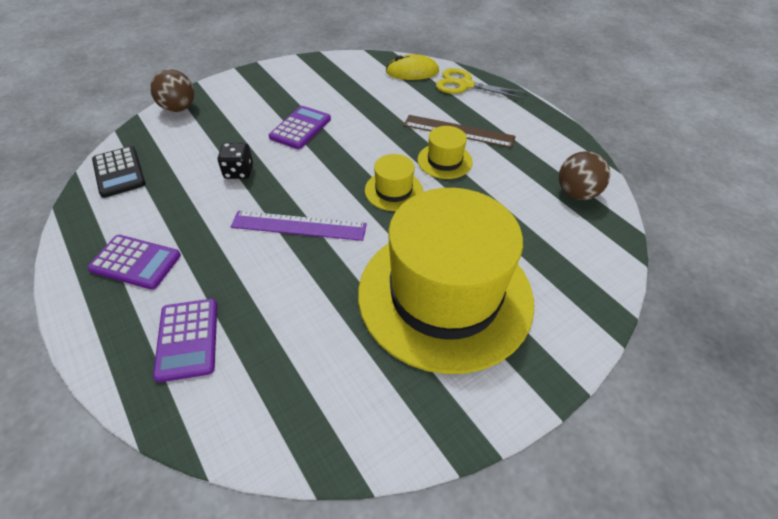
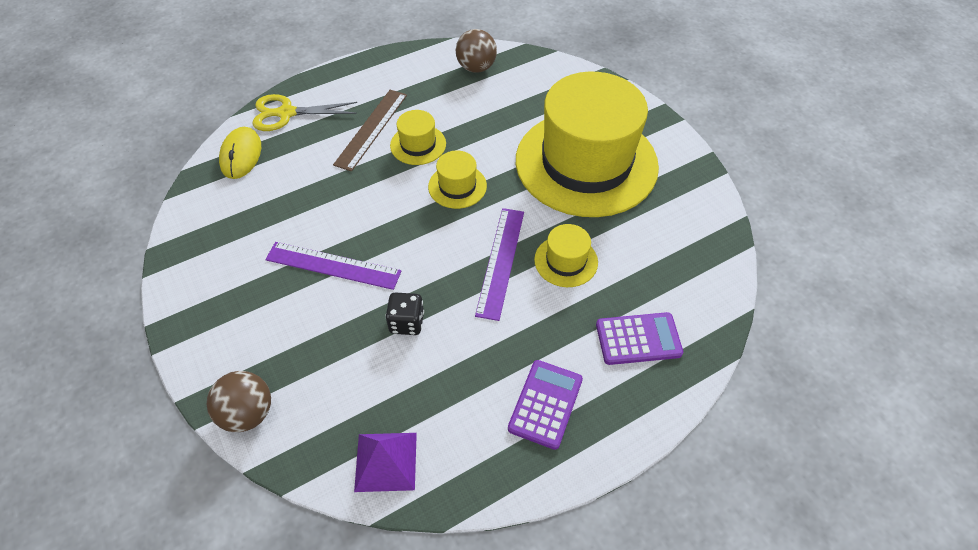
camera: 85 degrees left, 5 degrees up
black calculator [92,146,146,198] -> purple pyramid [354,433,417,492]
purple calculator [269,106,331,149] -> purple ruler [265,242,402,290]
yellow scissors [436,68,527,100] -> yellow scissors turned 60 degrees clockwise [252,94,357,131]
none -> yellow hat [534,224,598,287]

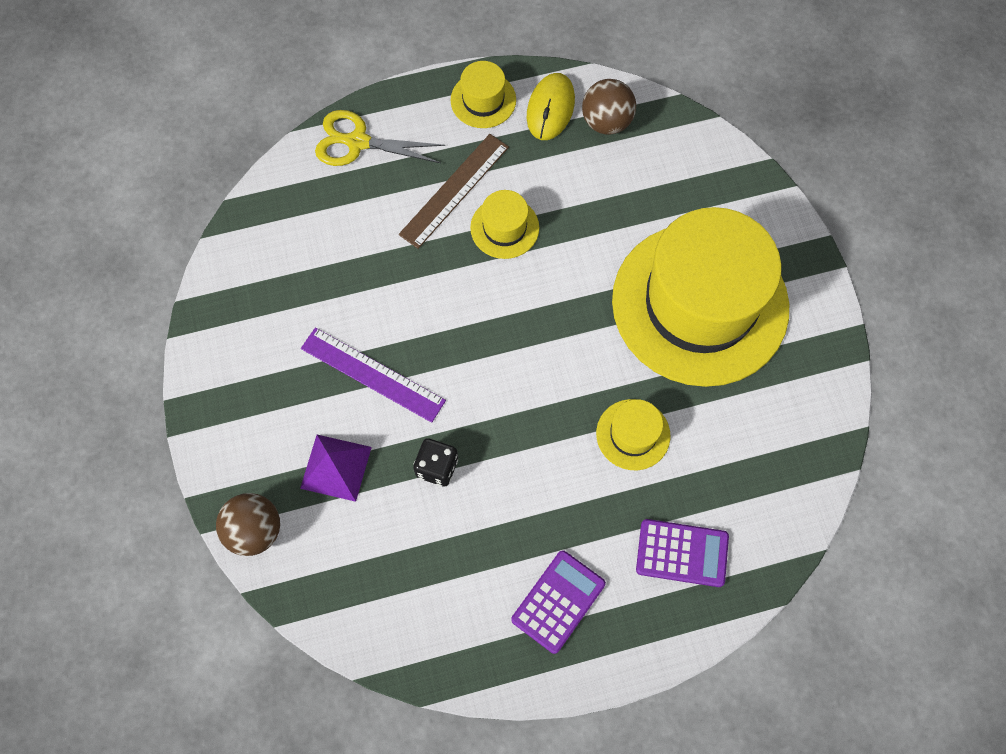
camera: 15 degrees right, 15 degrees up
yellow mouse [219,127,261,179] -> yellow mouse moved to [527,73,575,140]
purple pyramid [354,433,417,492] -> purple pyramid moved to [300,435,372,502]
yellow hat [428,151,487,209] -> yellow hat moved to [450,61,516,128]
purple ruler [475,208,524,321] -> none

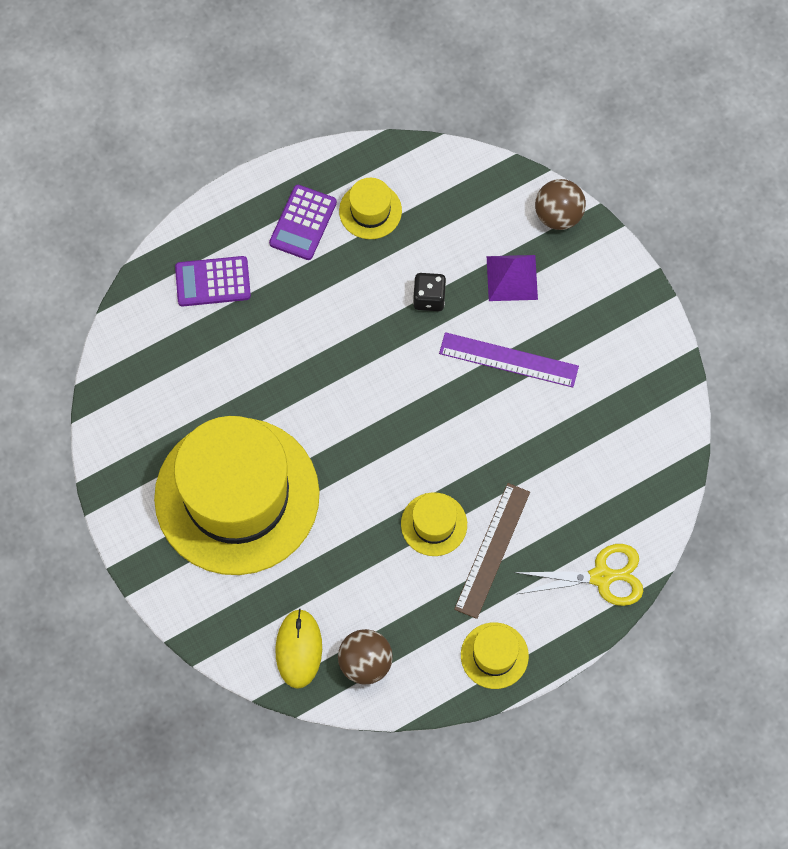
camera: 165 degrees right, 0 degrees up
yellow mouse [527,73,575,140] -> yellow mouse moved to [275,609,322,689]
yellow hat [596,399,670,470] -> yellow hat moved to [339,178,402,239]

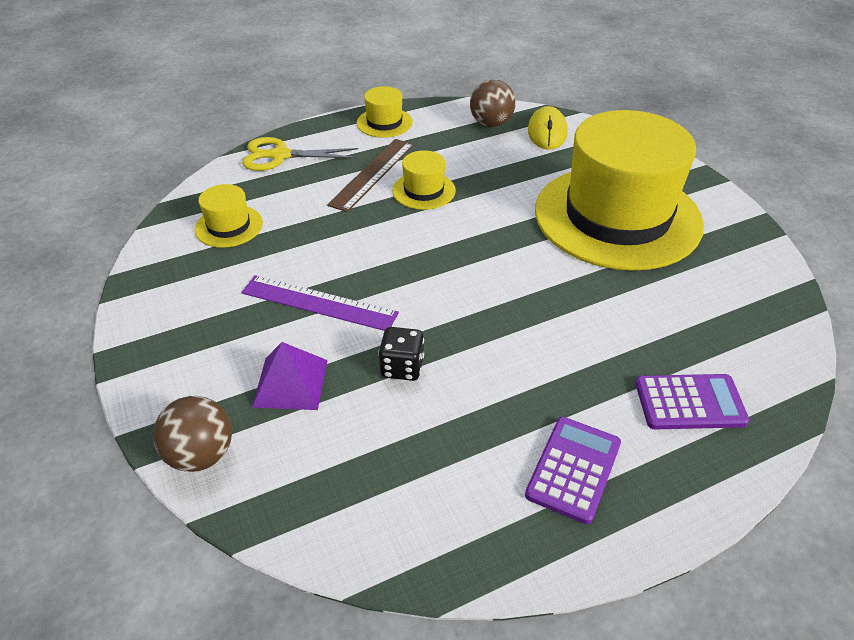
camera: 175 degrees left, 25 degrees down
yellow hat [339,178,402,239] -> yellow hat moved to [194,184,263,248]

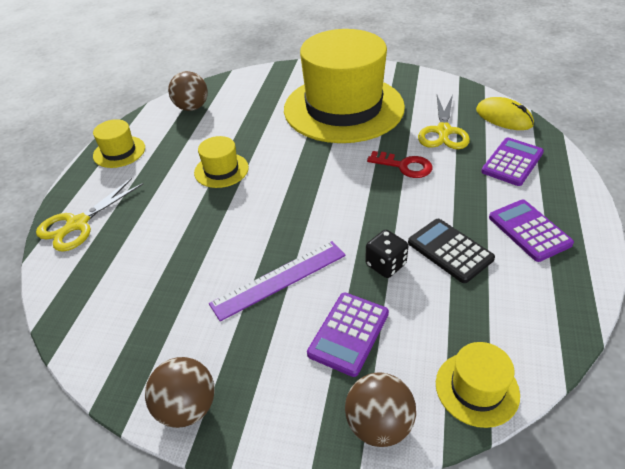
camera: 50 degrees left, 0 degrees up
yellow hat [194,184,263,248] -> yellow hat moved to [436,342,520,428]
purple pyramid [252,342,328,410] -> purple calculator [307,292,389,377]
brown ruler [327,139,414,212] -> none
yellow mouse [528,106,568,150] -> yellow mouse moved to [476,97,534,130]
none -> brown ball [145,357,215,428]
none -> red key [367,151,432,178]
none -> black calculator [408,219,495,283]
none -> yellow scissors [418,94,470,149]

